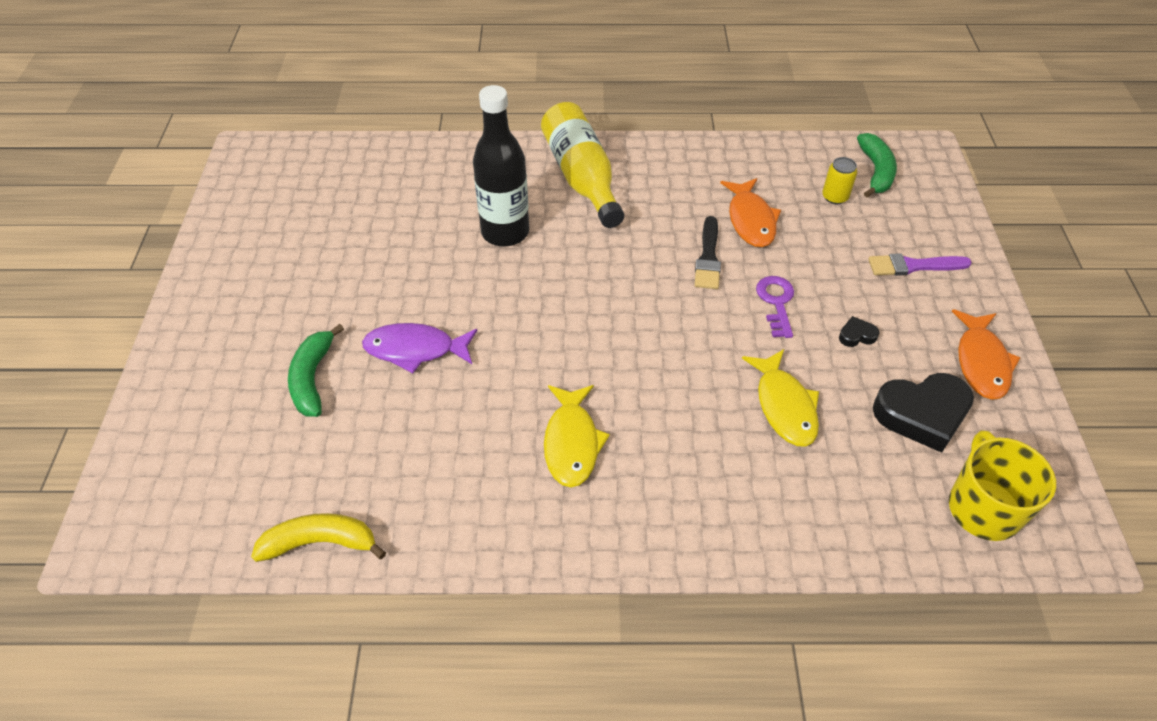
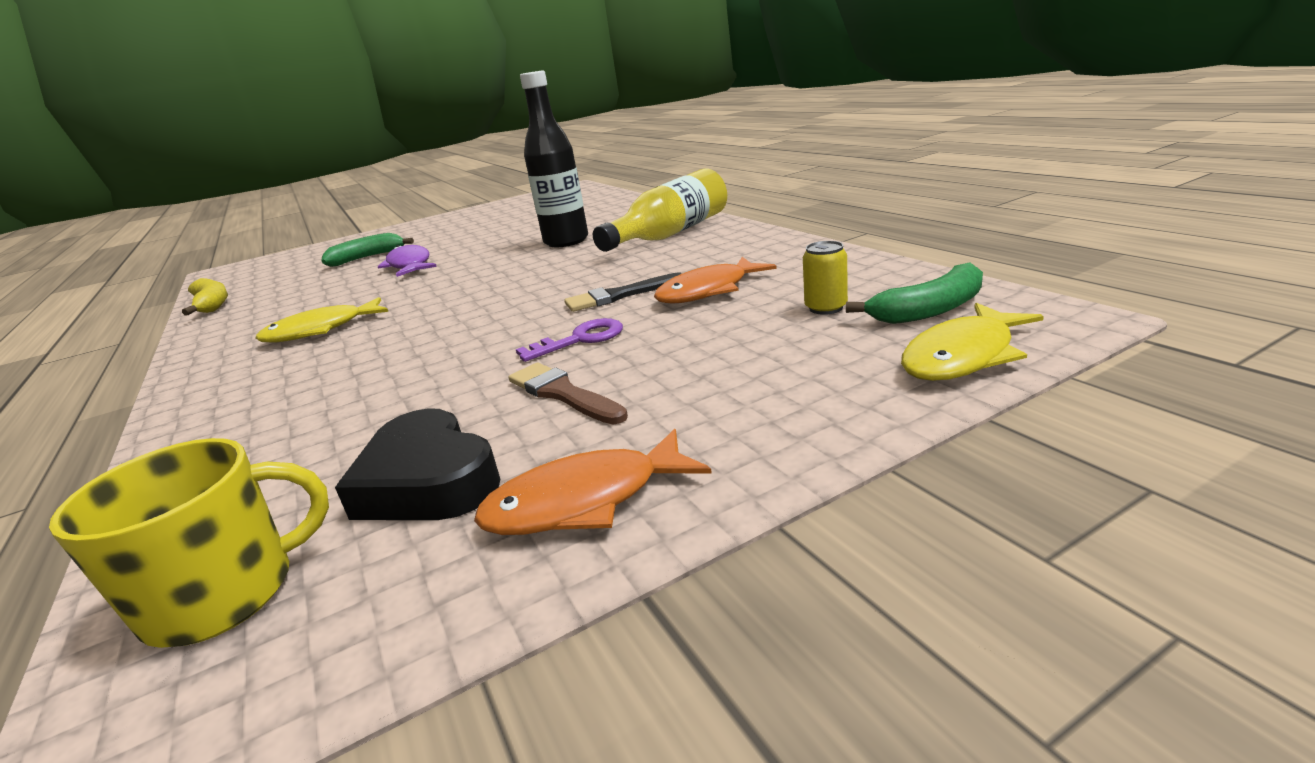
camera: 65 degrees right, 25 degrees down
yellow fish [742,349,819,447] -> yellow fish moved to [901,303,1044,381]
black heart [839,316,880,347] -> brown brush [508,363,628,424]
purple brush [868,253,972,276] -> none

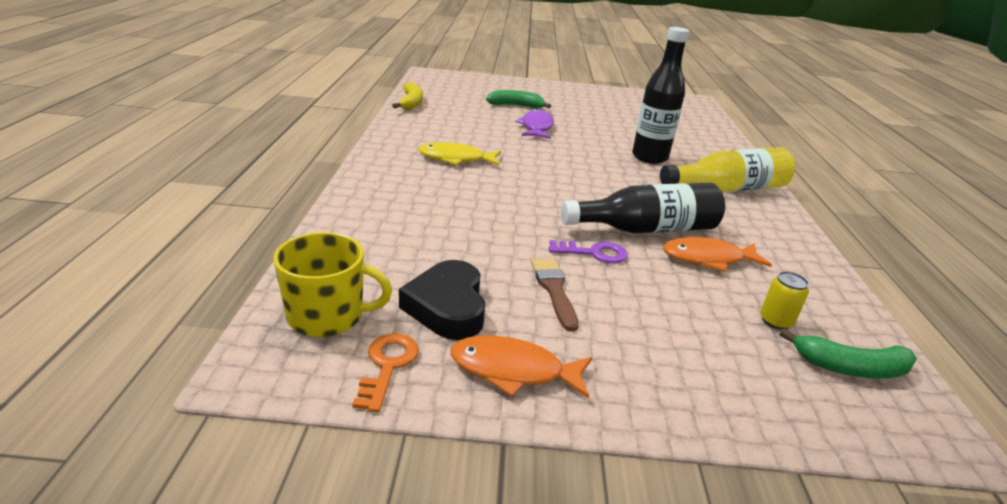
camera: 25 degrees right, 5 degrees up
black brush [564,272,682,312] -> black bottle [561,183,725,233]
yellow fish [901,303,1044,381] -> none
none -> orange key [352,333,419,412]

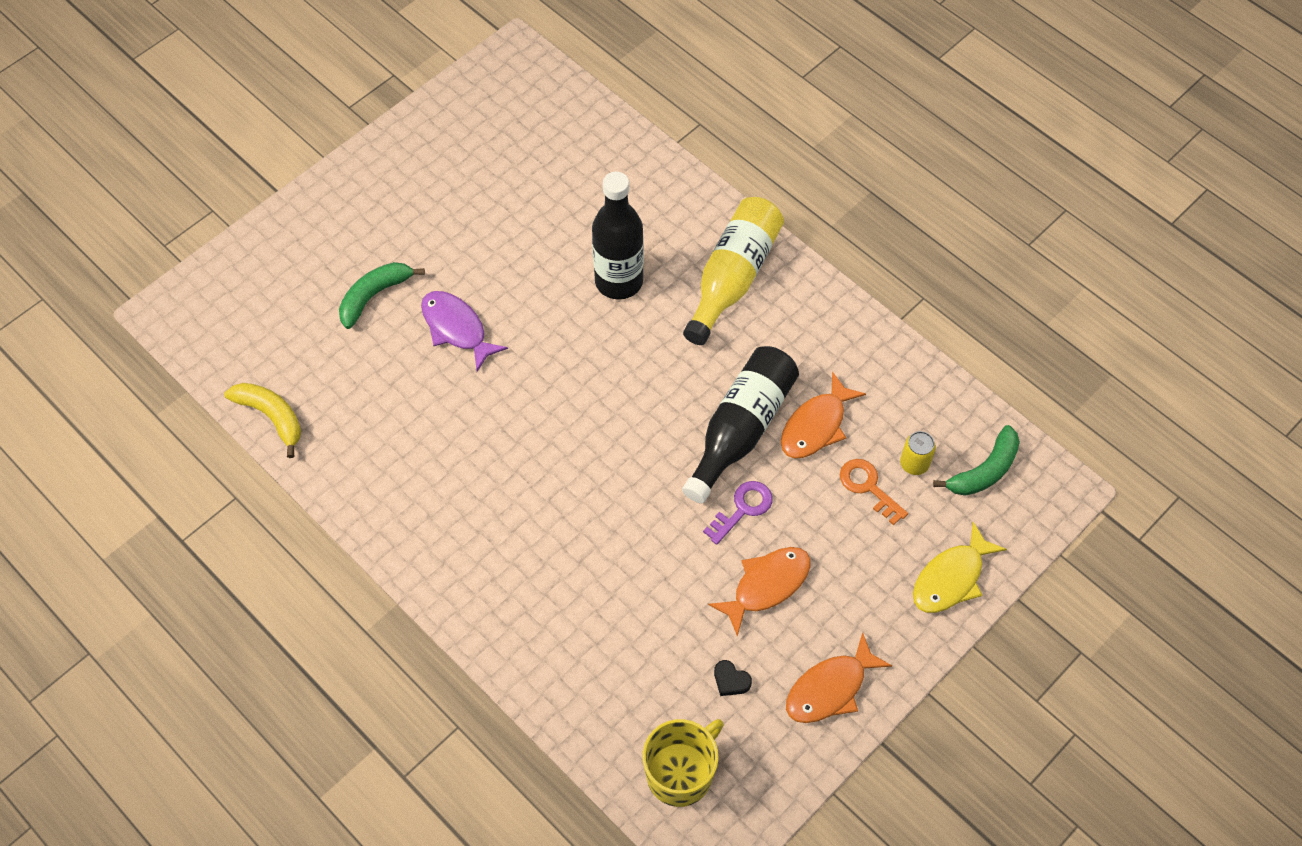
camera: 45 degrees left, 30 degrees up
orange key [352,333,419,412] -> orange key moved to [840,459,908,526]
black heart [399,260,485,340] -> black heart [714,660,752,696], size x0.44
yellow fish [419,142,501,165] -> yellow fish moved to [913,522,1007,613]
brown brush [531,258,579,332] -> orange fish [708,547,811,636]

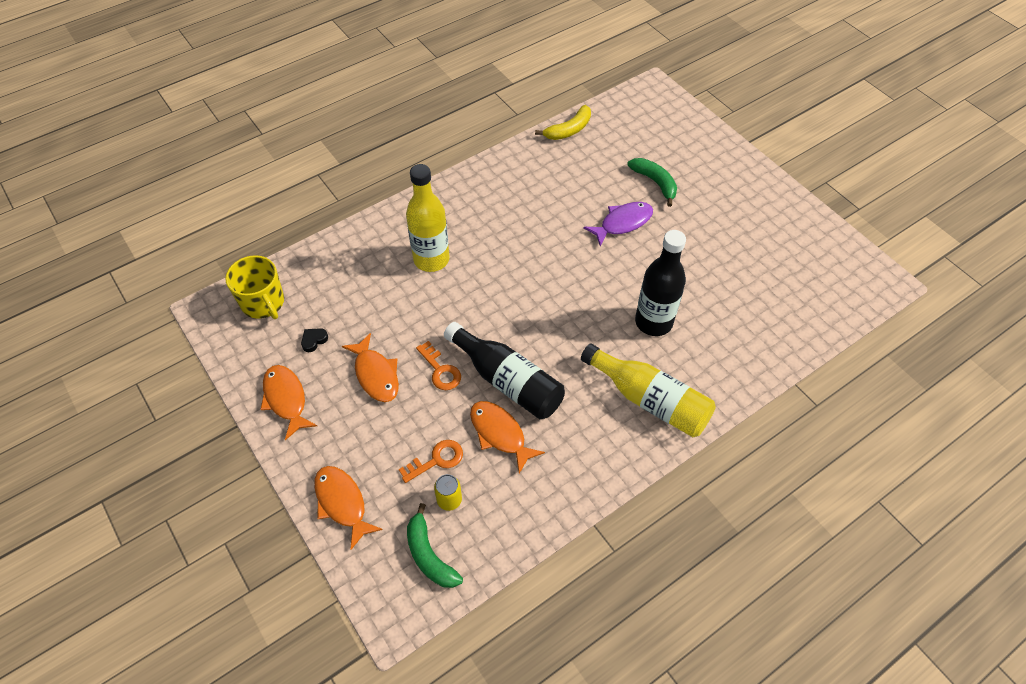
camera: 100 degrees right, 5 degrees down
purple key [703,481,773,545] -> orange key [416,341,461,390]
yellow fish [913,522,1007,613] -> orange fish [314,466,383,550]
none -> yellow bottle [406,164,450,272]

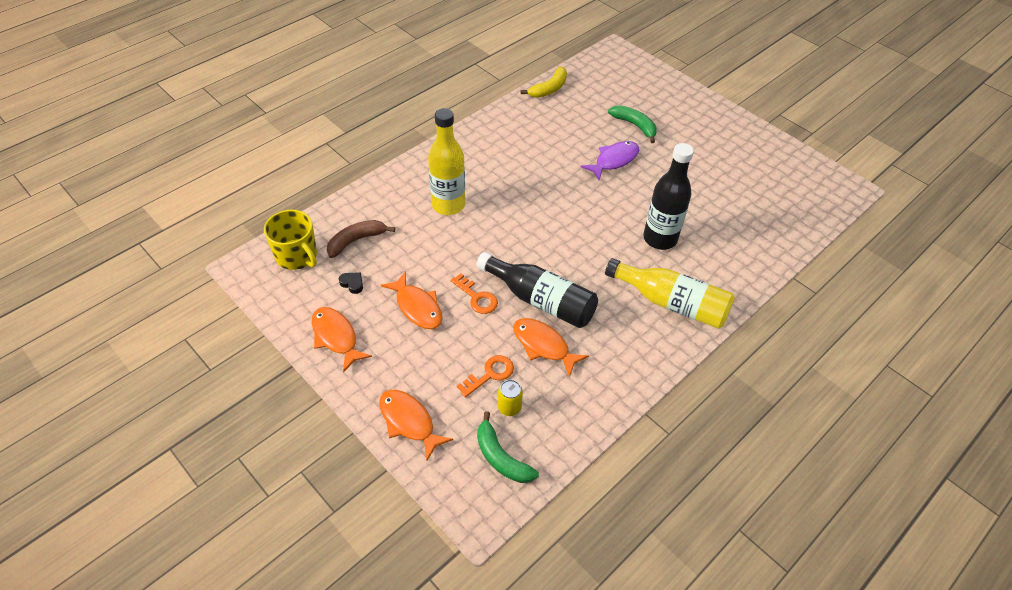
camera: 10 degrees left, 5 degrees down
black heart [301,328,328,352] -> black heart turned 90 degrees clockwise [339,272,363,294]
none -> brown banana [327,220,395,258]

